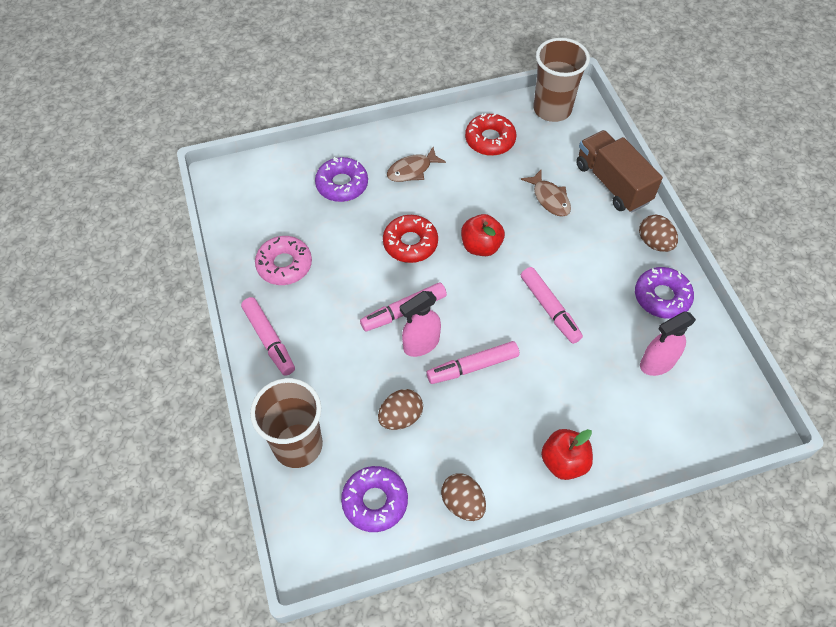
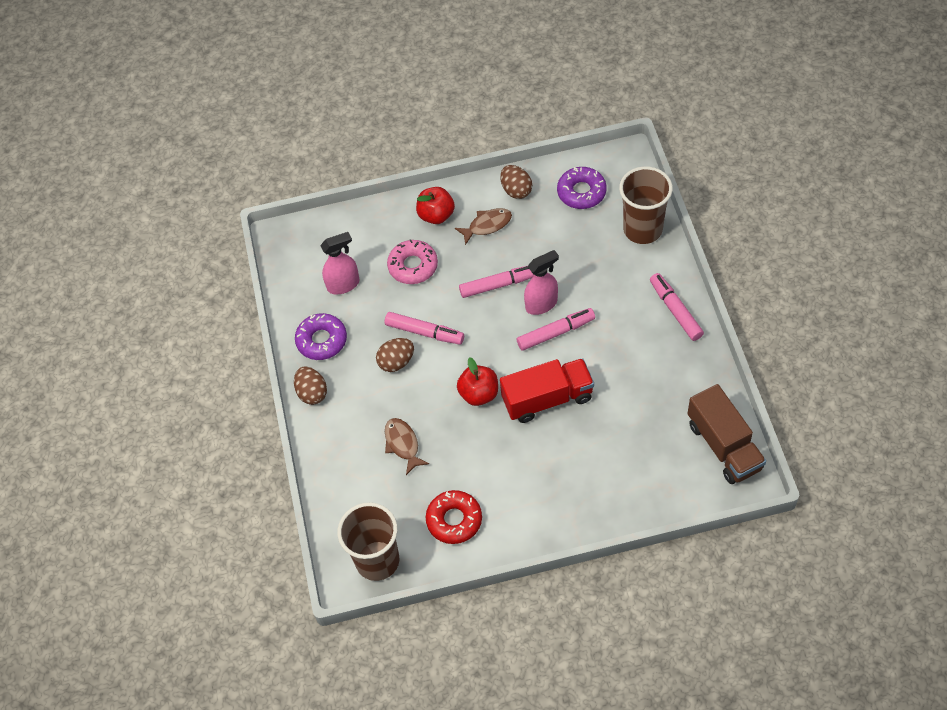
camera: 170 degrees left, 0 degrees up
pink donut [255,236,312,285] -> pink donut moved to [387,239,438,284]
purple donut [315,157,368,202] -> none
brown egg [378,389,423,430] -> brown egg moved to [376,338,414,372]
red donut [383,215,438,263] -> red truck [500,358,594,423]
brown fish [387,147,446,182] -> brown fish moved to [455,208,512,245]
pink marker [521,267,583,344] -> pink marker turned 135 degrees clockwise [385,312,464,345]
brown truck [576,130,663,213] -> brown truck moved to [688,384,766,484]

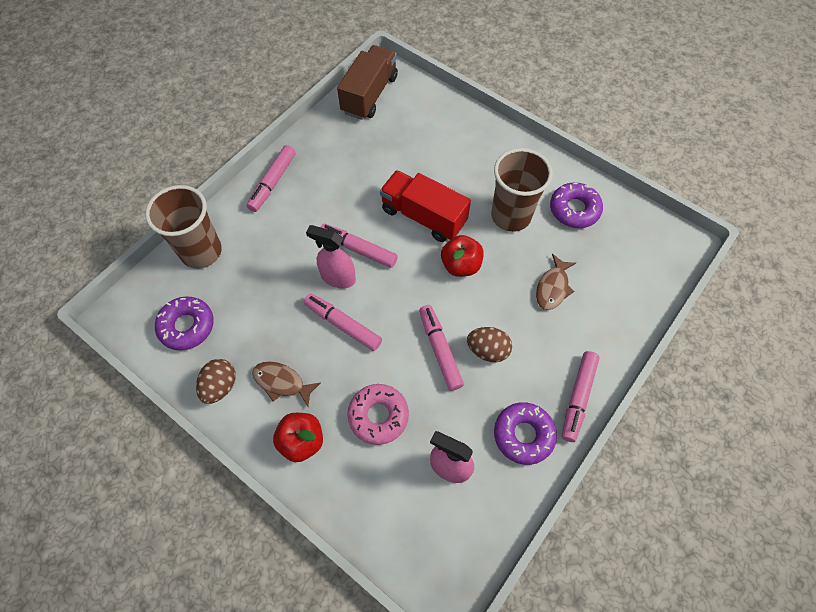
camera: 135 degrees left, 5 degrees up
brown egg [294,366,327,405] -> pink marker [562,351,600,442]
brown cup [337,502,399,581] -> brown cup moved to [491,148,553,232]
red donut [426,490,482,544] -> purple donut [550,182,603,228]

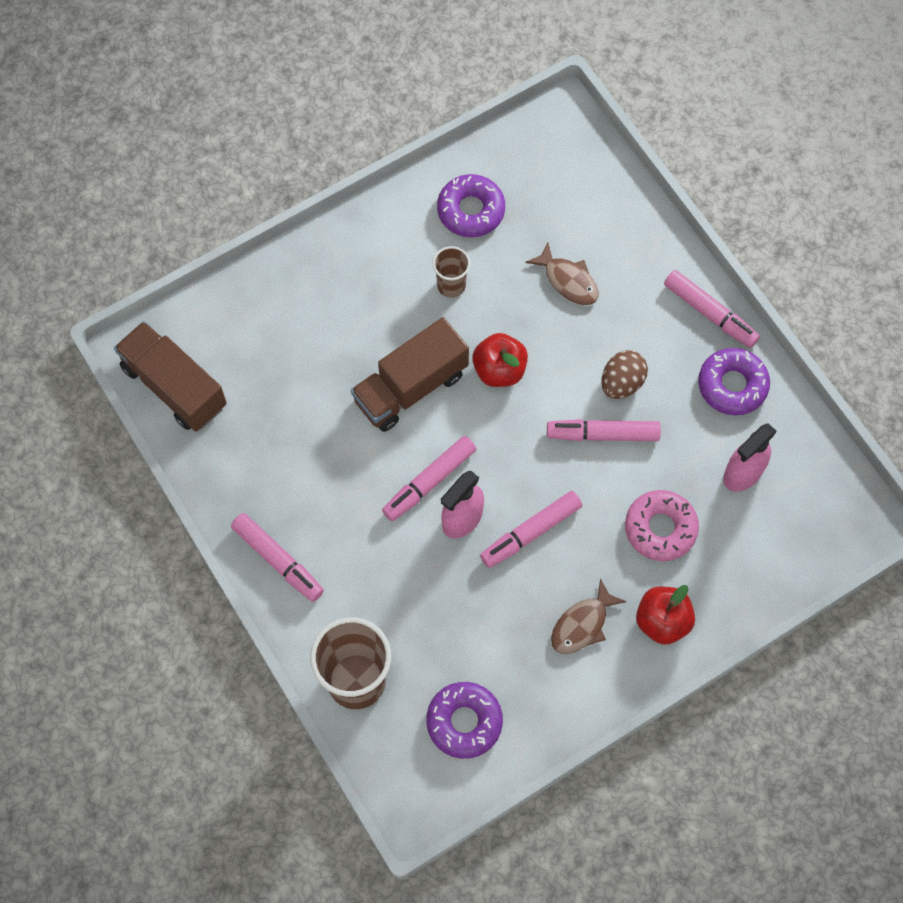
camera: 70 degrees left, 5 degrees up
brown egg [196,359,236,404] -> none
red truck [380,170,471,242] -> brown truck [351,317,469,432]
brown cup [491,148,553,232] -> brown cup [433,246,470,298], size x0.53

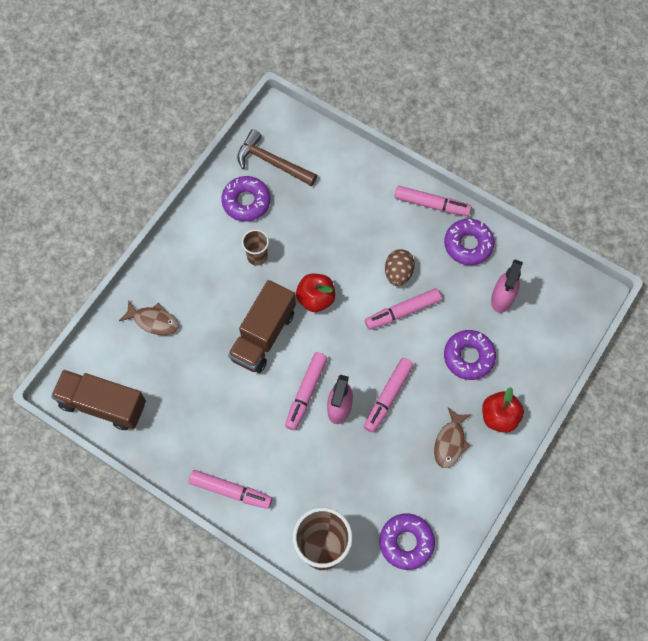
camera: 25 degrees left, 0 degrees up
brown fish [526,242,598,305] -> brown fish moved to [119,300,179,335]
pink donut [625,490,699,561] -> purple donut [444,330,496,380]
none -> brown hammer [237,129,317,186]

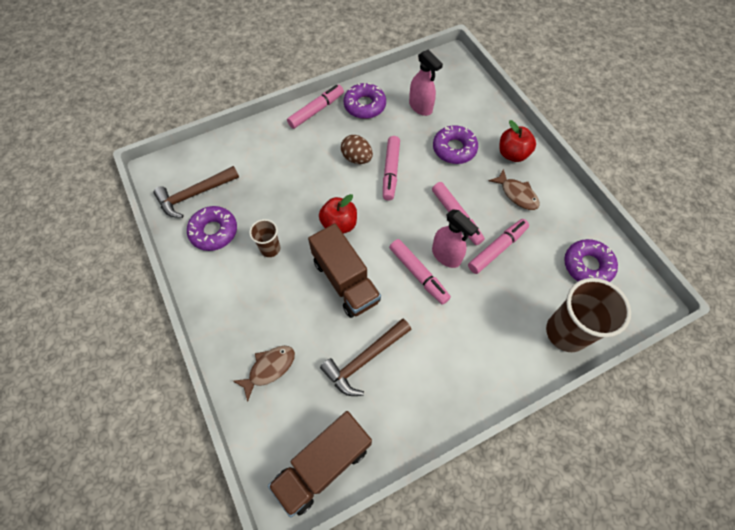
camera: 60 degrees left, 5 degrees down
pink marker [189,470,272,509] -> pink marker moved to [468,219,529,274]
none -> brown hammer [320,319,412,396]

